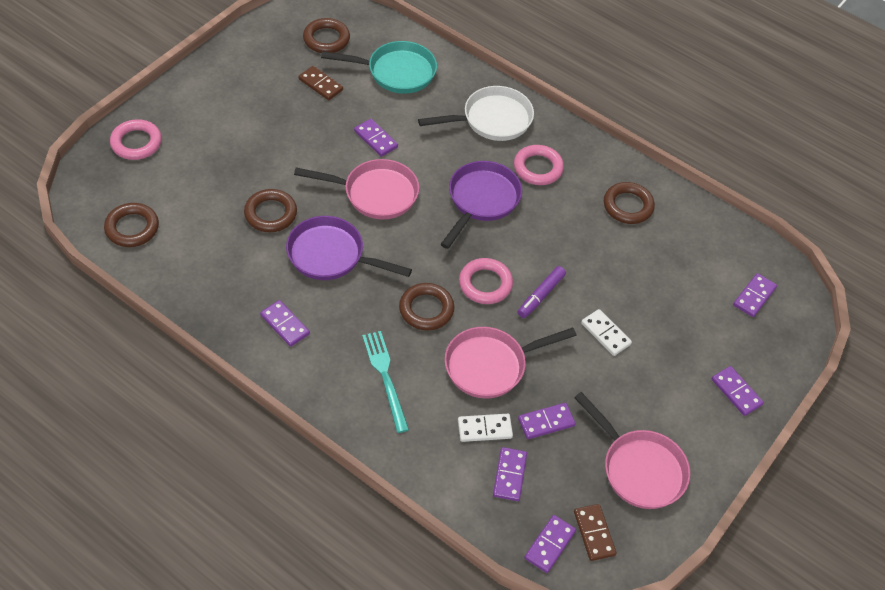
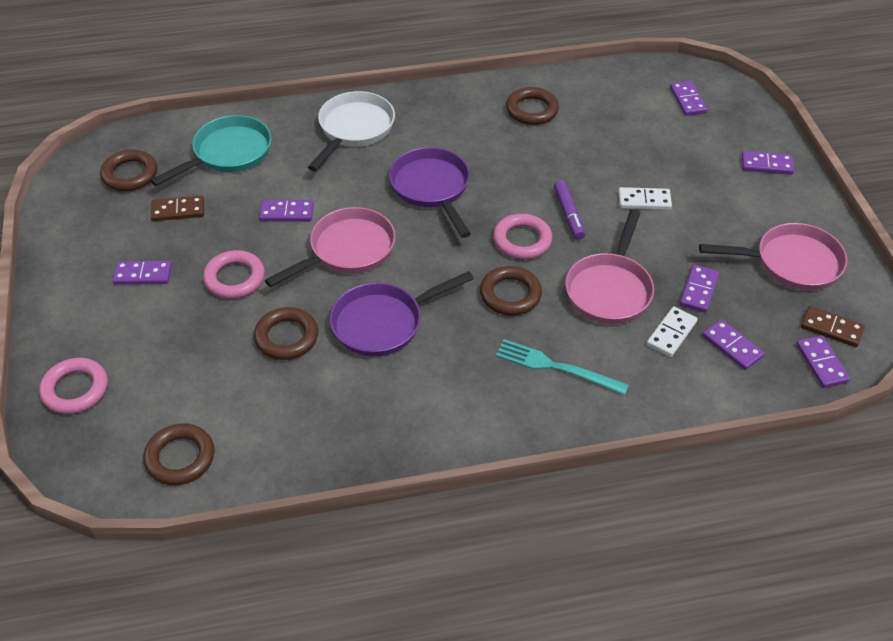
camera: 45 degrees left, 5 degrees down
purple domino [260,300,310,347] -> purple domino moved to [113,261,172,285]
pink ring [514,145,564,185] -> pink ring moved to [203,250,265,299]

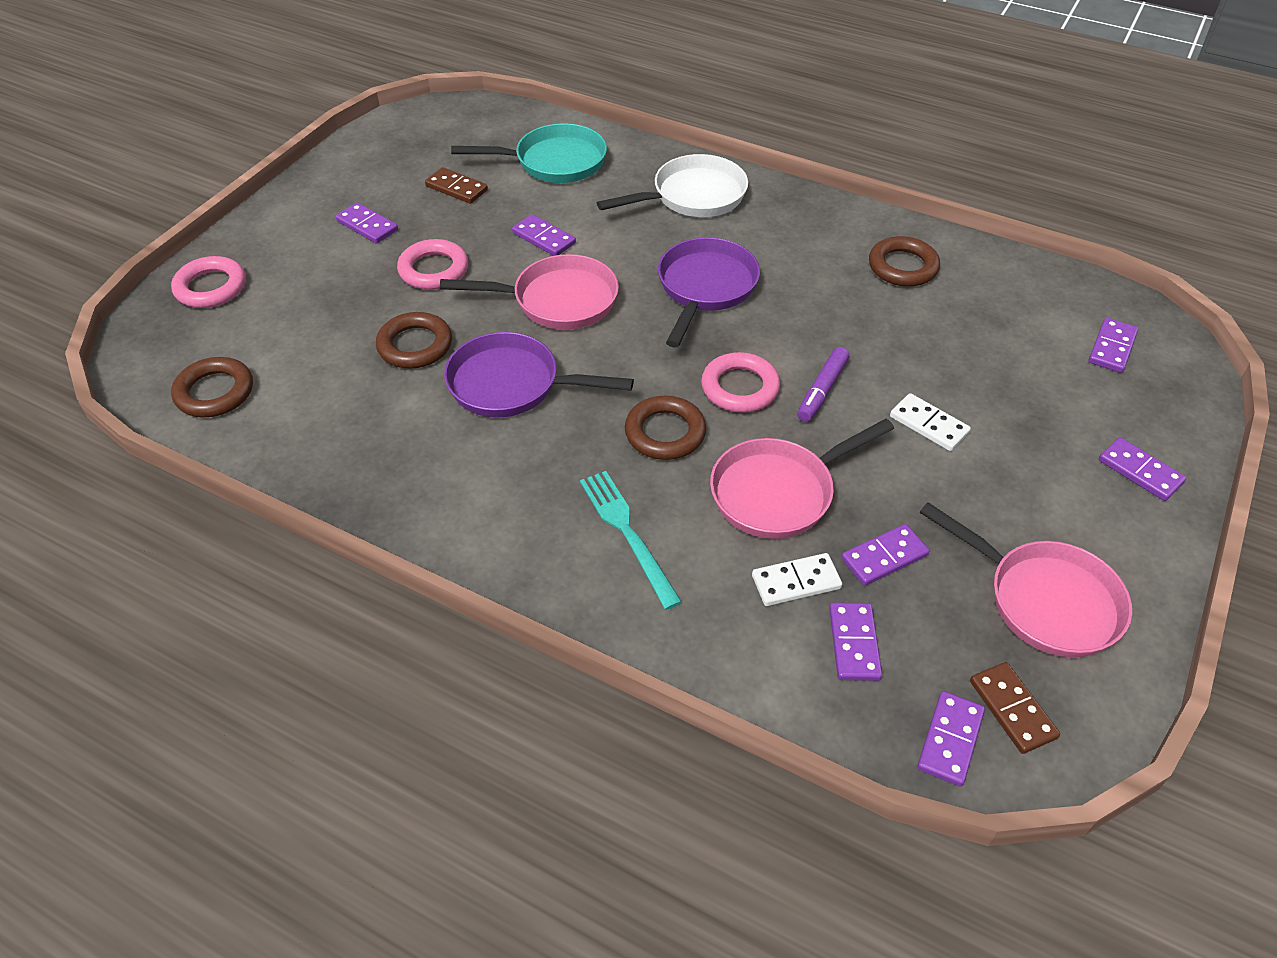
camera: 40 degrees right, 0 degrees up
brown ring [100,150,157,191] -> none

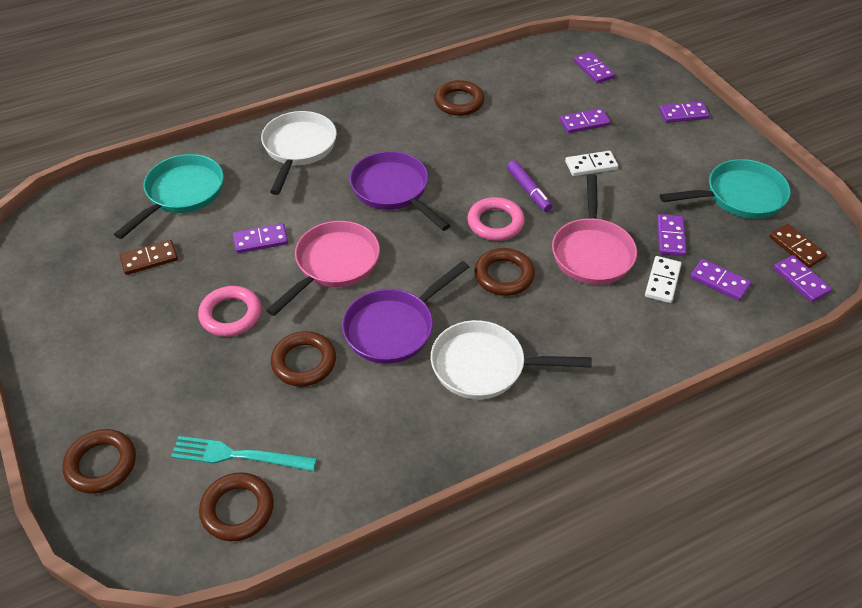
camera: 55 degrees left, 0 degrees up
pink ring [171,256,246,308] -> brown ring [62,429,136,494]
purple domino [336,202,398,244] -> purple domino moved to [560,108,611,133]
turquoise fork [580,471,682,610] -> turquoise fork moved to [171,436,317,471]
pink pan [920,502,1132,657] -> turquoise pan [660,159,791,219]
brown domino [970,662,1060,754] -> brown domino turned 45 degrees clockwise [769,224,827,268]
none -> white pan [431,320,592,399]

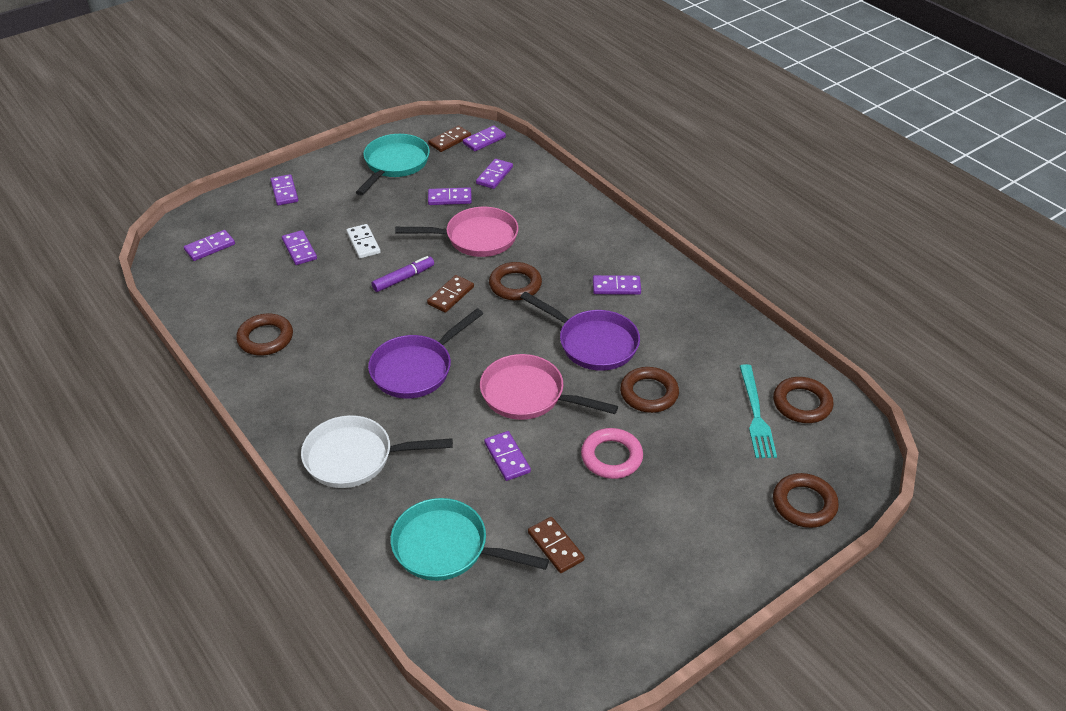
camera: 100 degrees left, 5 degrees down
white pan [431,320,592,399] -> purple domino [593,275,641,295]
pink ring [467,197,525,241] -> brown domino [427,275,474,313]
white domino [645,256,682,303] -> none
turquoise pan [660,159,791,219] -> turquoise pan turned 45 degrees clockwise [356,134,430,196]

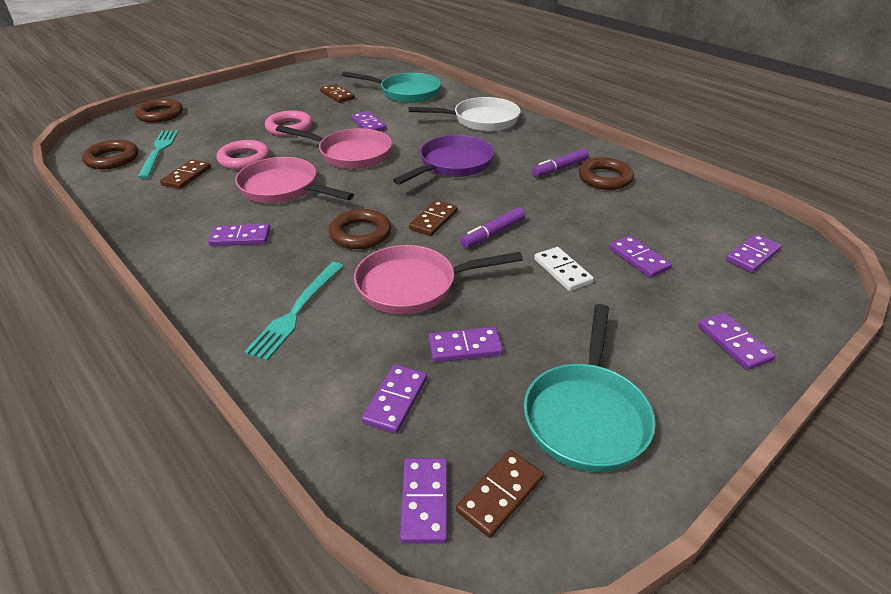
camera: 175 degrees right, 5 degrees down
purple domino [463,126,506,151] -> purple domino turned 45 degrees counterclockwise [400,458,448,544]
purple pan [520,292,640,371] -> pink pan [235,157,354,203]
brown ring [620,367,679,413] -> pink ring [217,140,270,170]
none -> brown domino [160,159,211,189]
none -> turquoise fork [244,262,343,361]
none -> purple marker [532,149,589,177]

